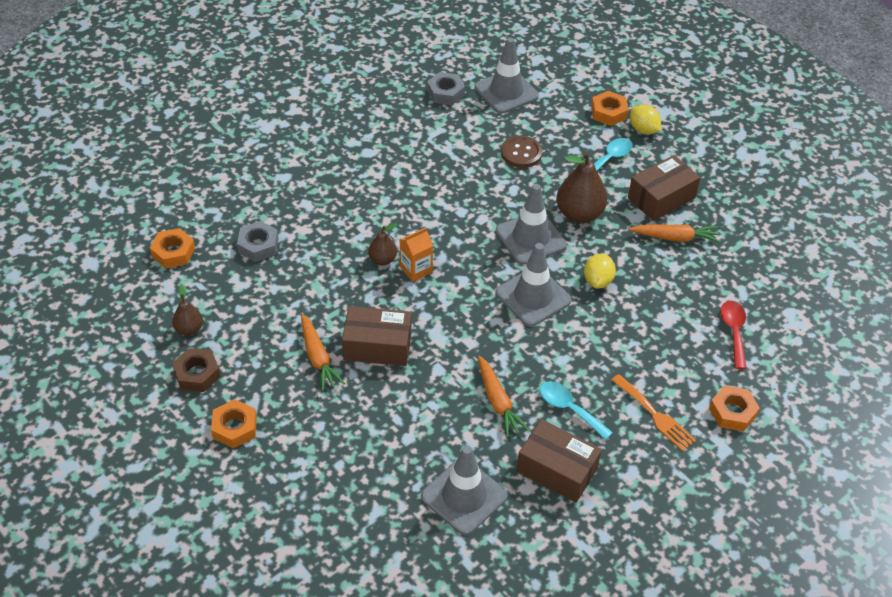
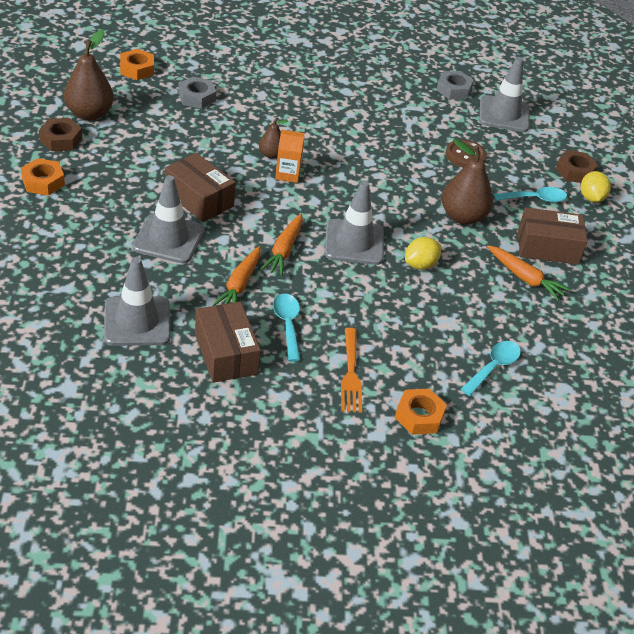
camera: 35 degrees right, 5 degrees down
brown pear [172,284,203,336] -> brown pear [64,30,114,120], size x1.83
orange carrot [301,314,345,391] -> orange carrot moved to [260,214,303,276]
grey traffic cone [496,184,566,265] -> grey traffic cone moved to [133,175,204,263]
orange nut [591,91,628,126] -> brown nut [556,150,598,183]
red spoon [721,301,746,369] -> turquoise spoon [461,341,521,396]

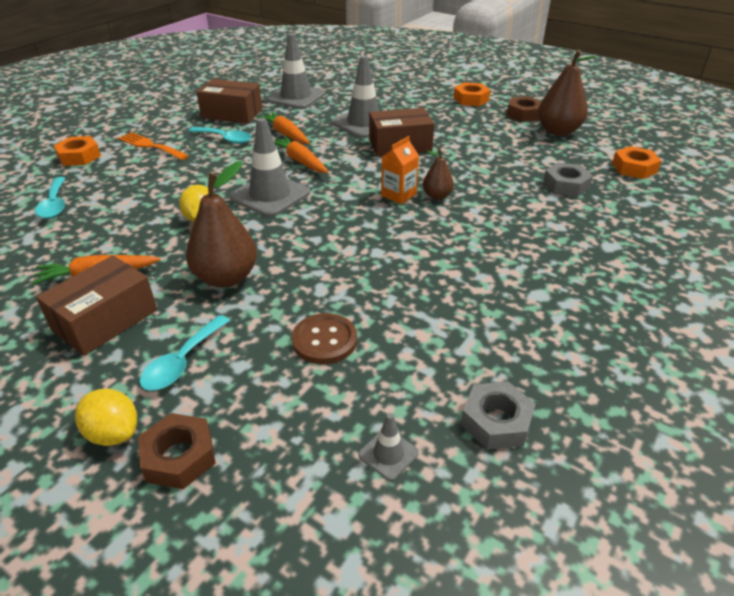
camera: 130 degrees right, 5 degrees down
grey traffic cone [479,57,529,132] -> grey traffic cone [359,413,419,481], size x0.46

